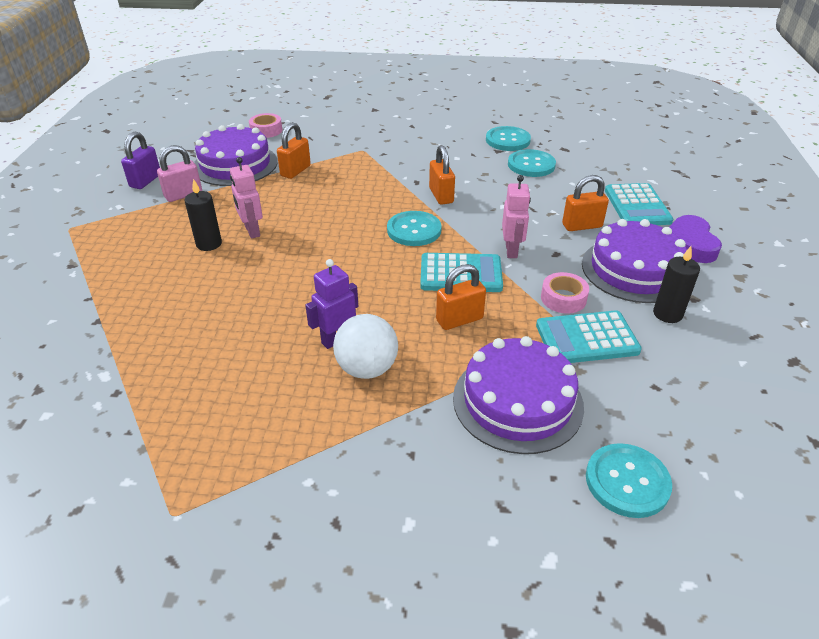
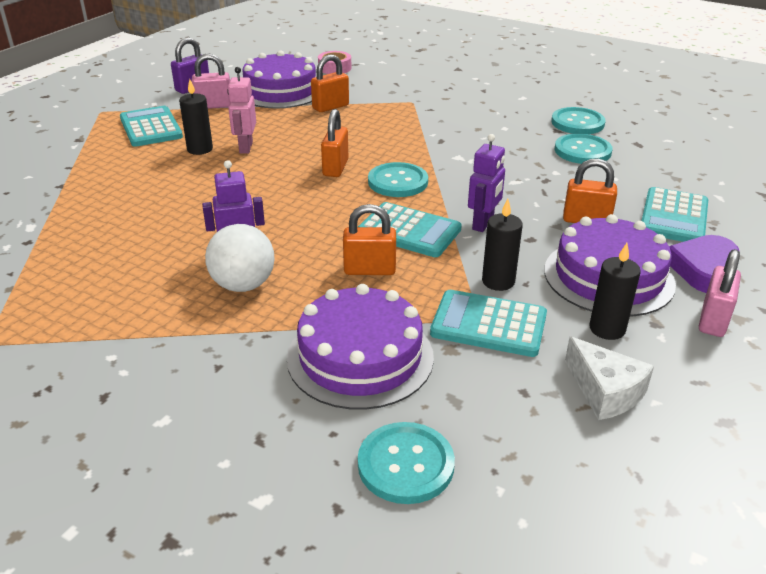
camera: 25 degrees right, 5 degrees down
orange padlock [429,145,455,205] -> orange padlock moved to [321,109,348,177]
pink robot [502,175,531,258] -> purple robot [468,134,505,232]
pink tape [541,272,589,314] -> black candle [482,199,523,291]
none -> turquoise calculator [120,106,183,147]
none -> white cheese [565,336,654,420]
none -> pink padlock [699,249,741,337]

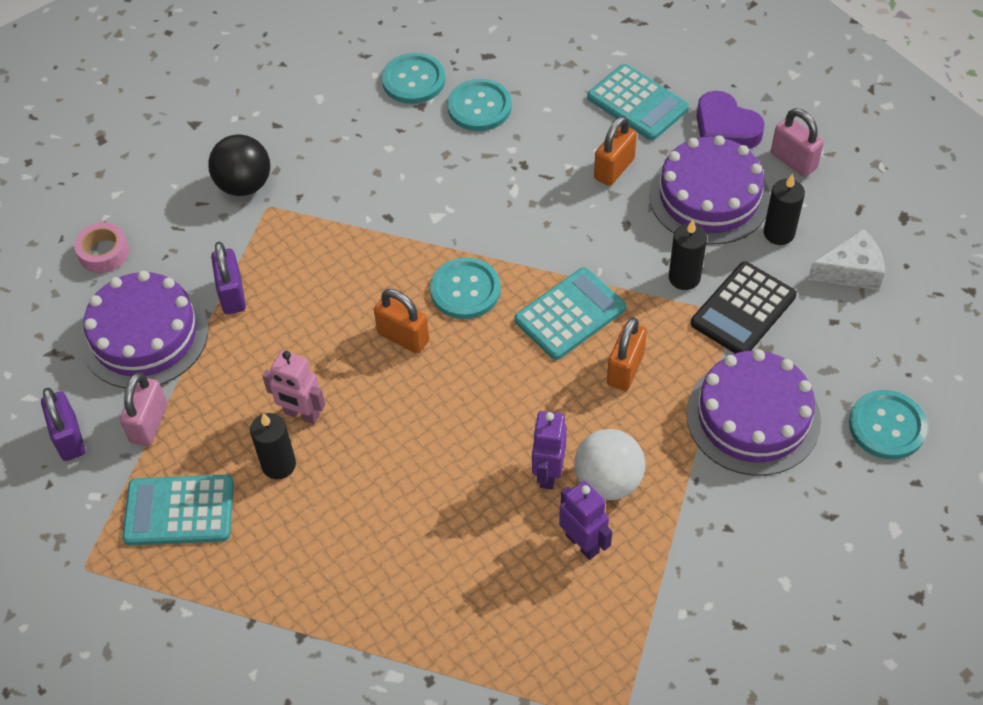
camera: 65 degrees left, 20 degrees up
orange padlock [311,55,349,112] -> purple padlock [211,242,246,314]
turquoise calculator [430,290,547,357] -> black calculator [691,261,797,353]
purple robot [468,134,505,232] -> purple robot moved to [559,481,612,560]
none -> black ball [208,134,270,196]

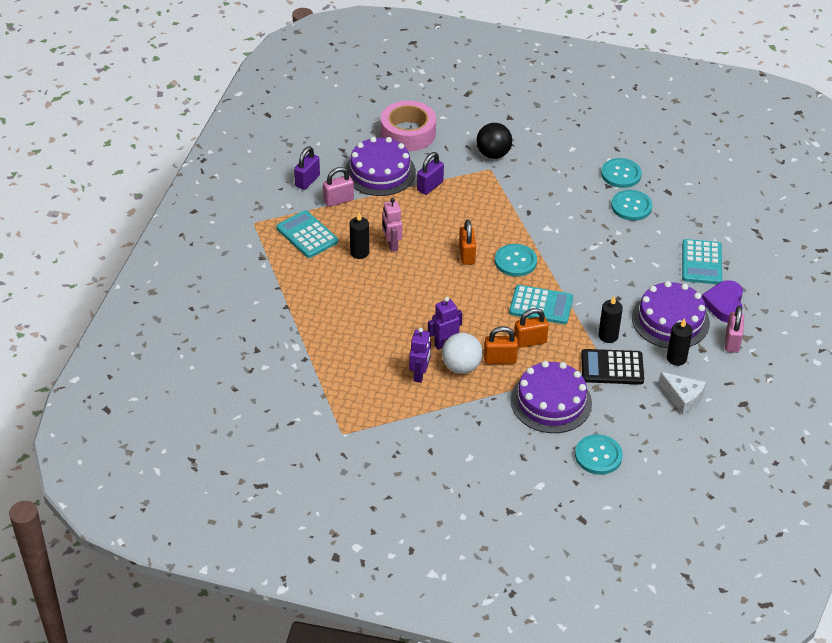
camera: 50 degrees right, 10 degrees down
pink tape [74,222,129,273] -> pink tape [381,101,436,151], size x1.93
orange padlock [594,116,637,186] -> orange padlock moved to [484,326,518,364]

